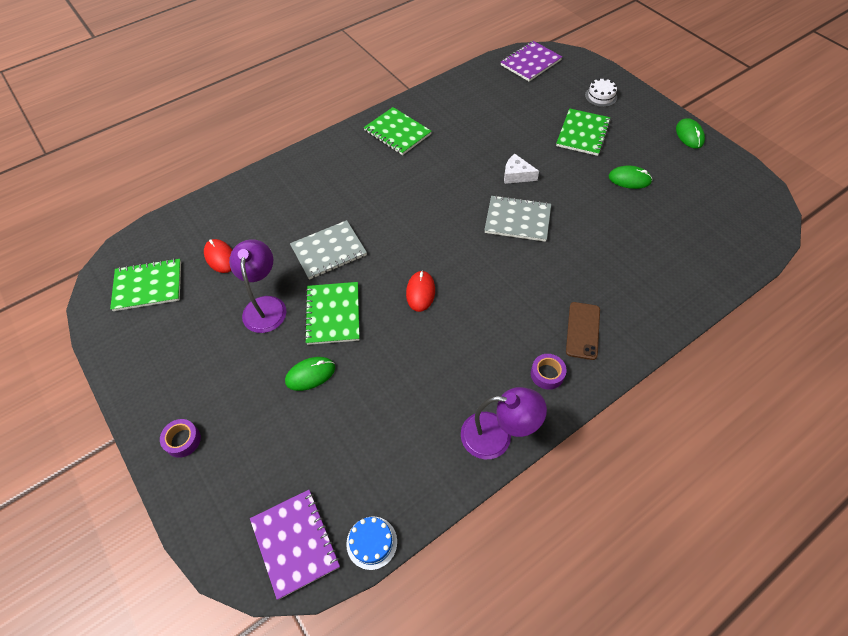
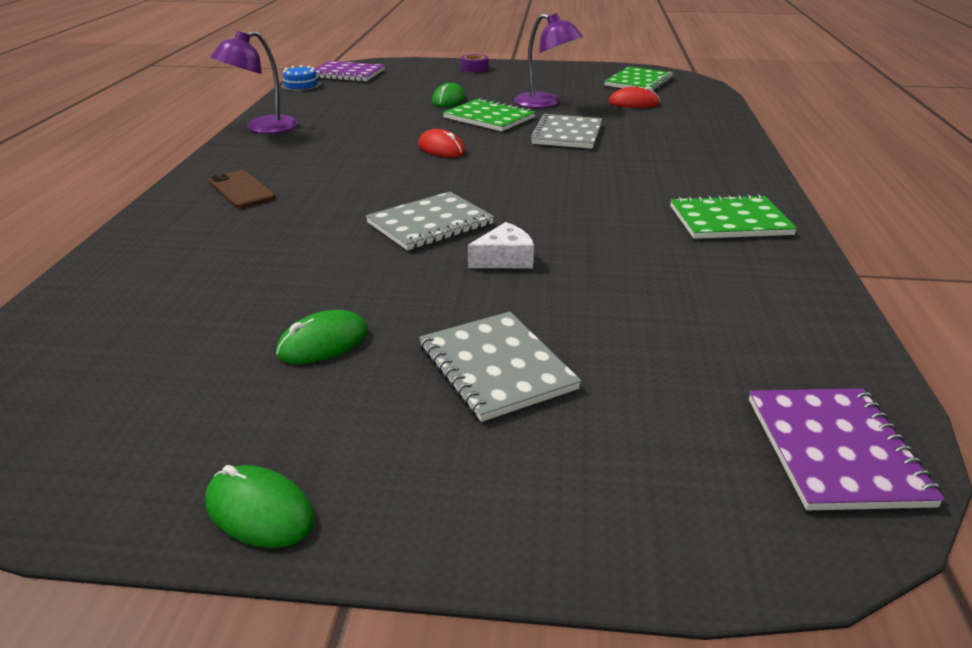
camera: 130 degrees right, 25 degrees down
purple tape [531,354,566,390] -> none
green notebook [556,108,611,156] -> grey notebook [419,312,581,422]
white cake [585,78,617,107] -> none

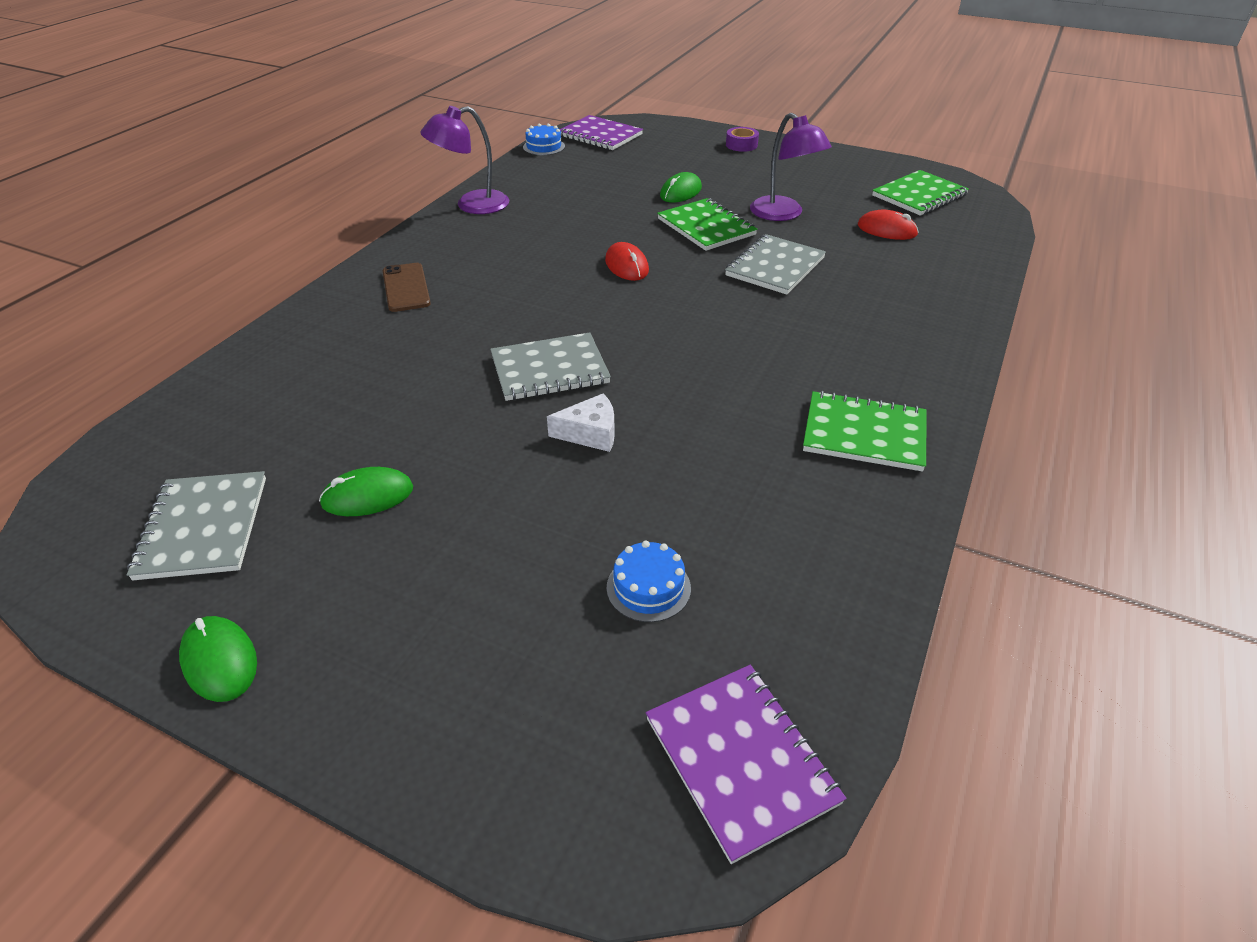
camera: 20 degrees right, 10 degrees up
grey notebook [419,312,581,422] -> grey notebook moved to [127,471,266,580]
purple notebook [749,388,945,510] -> purple notebook turned 45 degrees counterclockwise [646,665,846,864]
none -> blue cake [607,541,691,622]

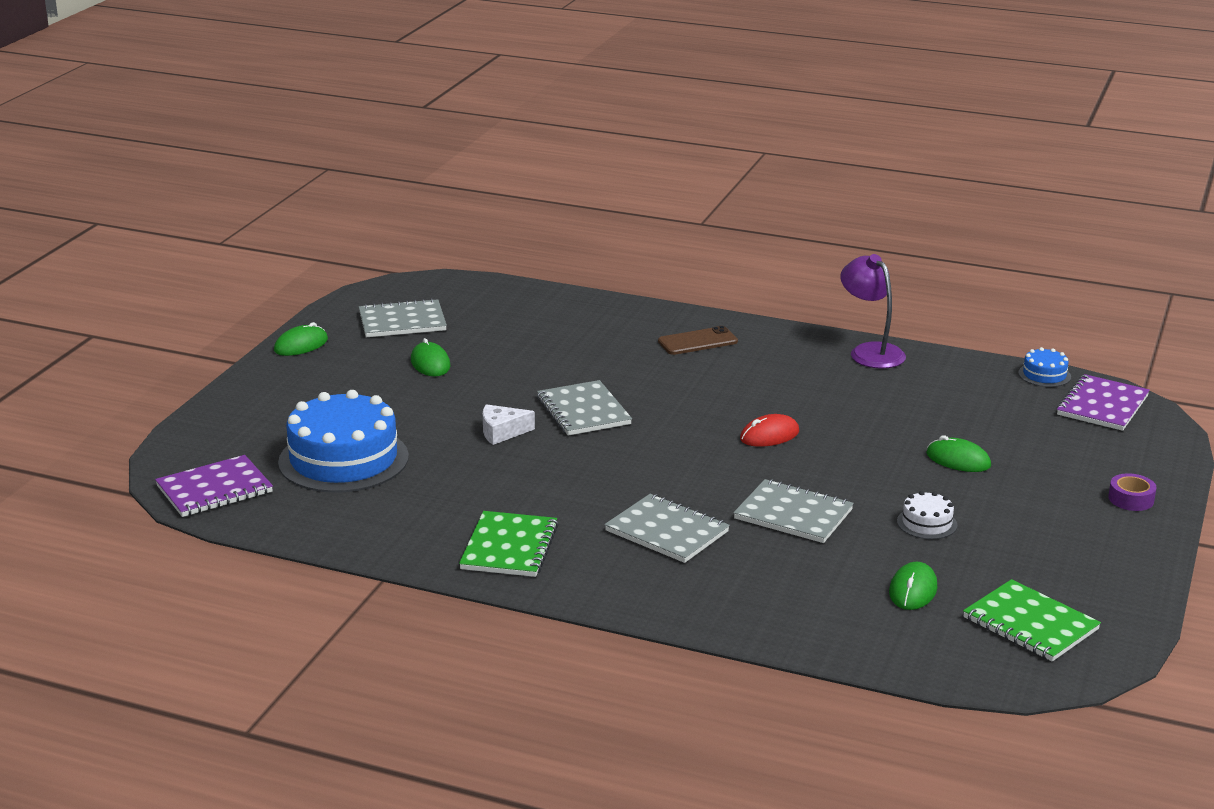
camera: 85 degrees right, 15 degrees down
white cheese [547,393,615,452] -> white cheese turned 90 degrees clockwise [483,404,535,445]
blue cake [607,541,691,622] -> blue cake [278,390,409,493], size x2.29
green notebook [657,198,757,251] -> none
purple lamp [750,113,832,221] -> white cake [897,491,957,539]
red mouse [858,210,919,240] -> green mouse [889,562,937,610]
none -> grey notebook [604,494,730,563]

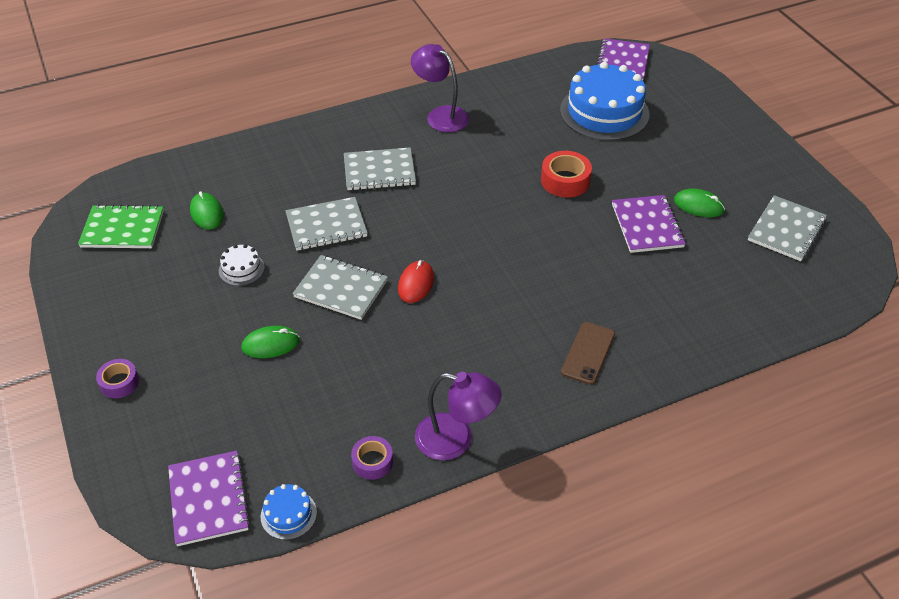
camera: 135 degrees right, 20 degrees up
green mouse [274,322,328,356] -> none
green notebook [459,511,558,577] -> purple lamp [411,44,469,132]
white cheese [483,404,535,445] -> red tape [541,151,592,197]
grey notebook [537,380,632,436] -> grey notebook moved to [292,255,388,320]
none -> purple tape [351,436,393,480]
none -> purple notebook [612,195,686,253]

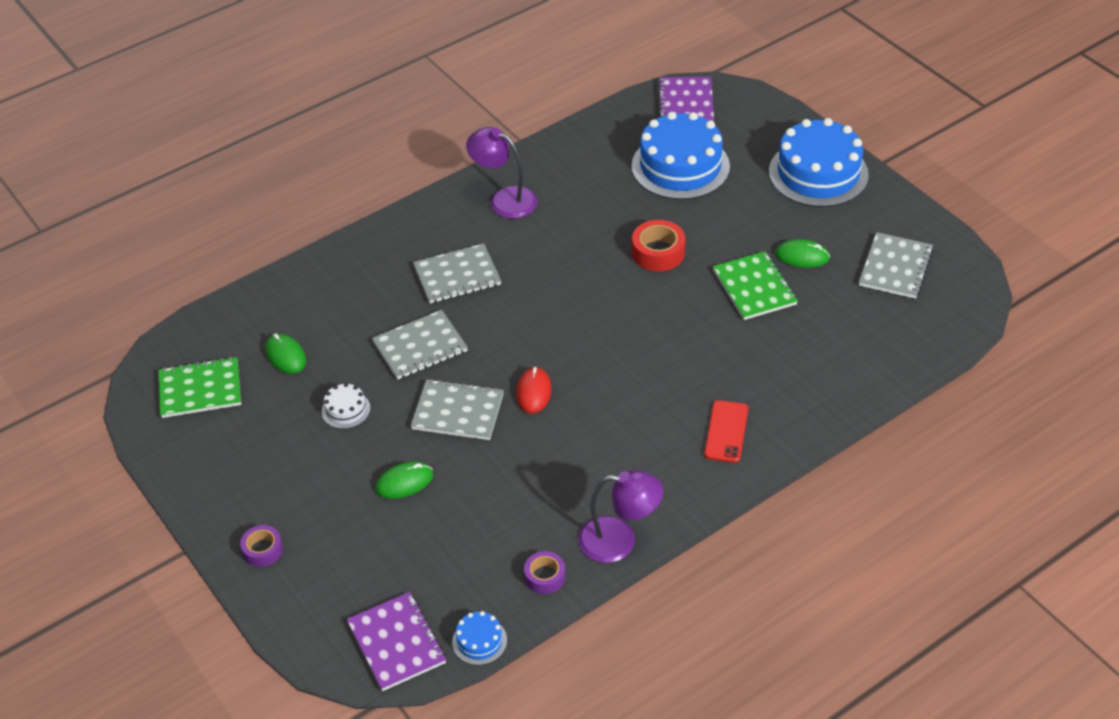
camera: 10 degrees left, 0 degrees up
brown phone [561,322,615,385] -> red phone [704,400,748,463]
purple notebook [612,195,686,253] -> green notebook [713,251,798,320]
none -> blue cake [769,118,869,207]

